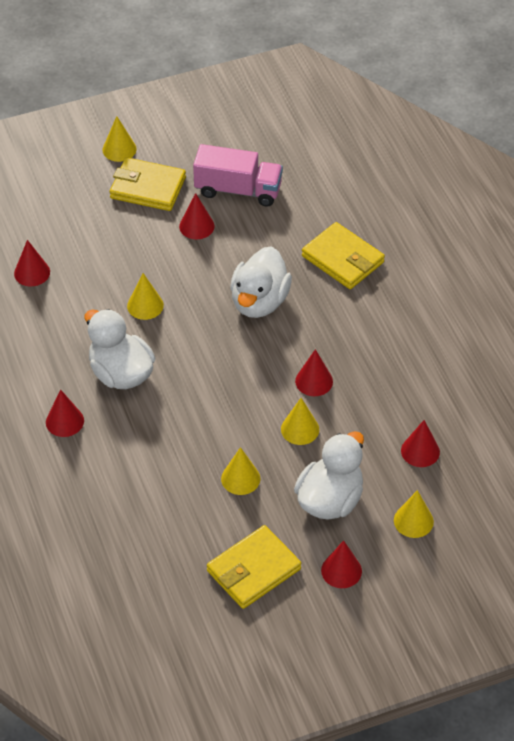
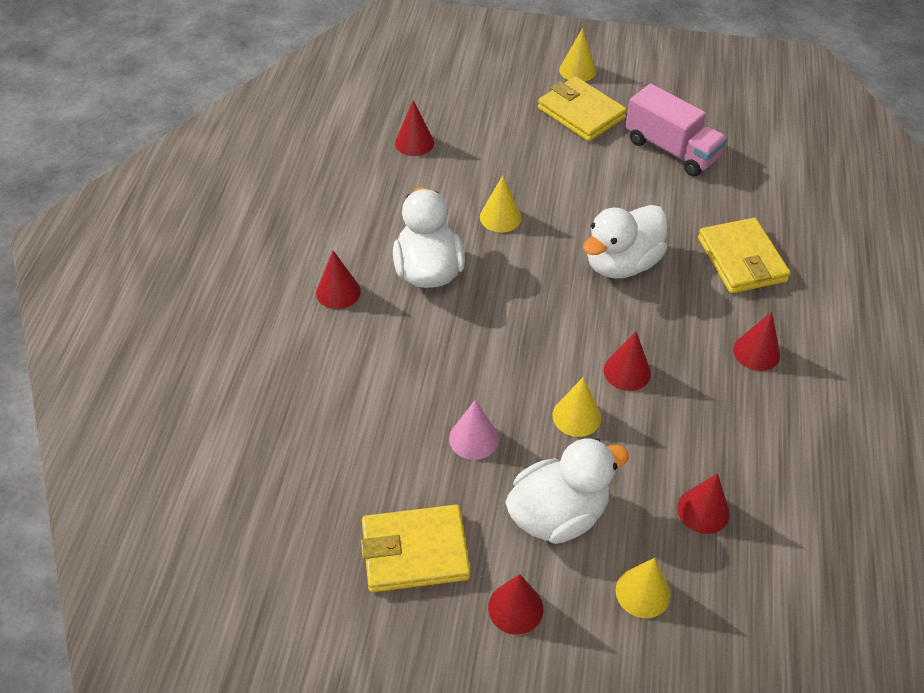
camera: 30 degrees right, 0 degrees up
red cone [179,193,214,239] -> red cone moved to [733,312,780,371]
yellow cone [221,447,260,495] -> pink cone [449,400,499,460]

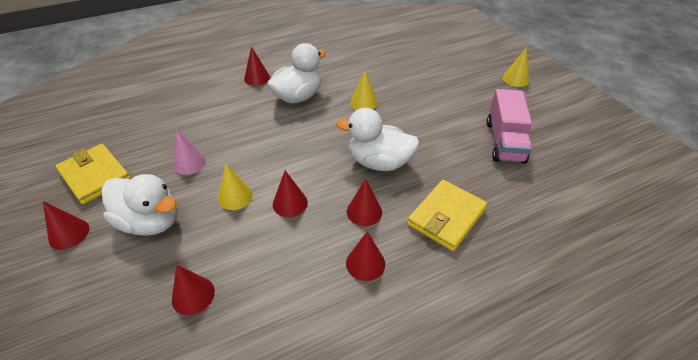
camera: 55 degrees right, 5 degrees down
red cone [395,100,434,156] -> red cone moved to [347,179,382,226]
yellow wallet [538,76,627,142] -> none
yellow cone [616,558,671,618] -> none

